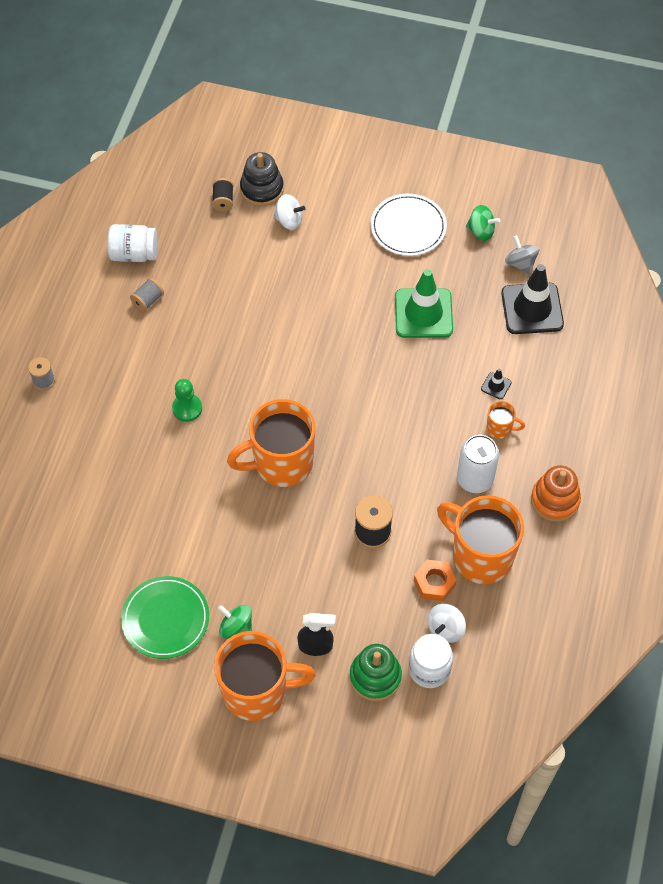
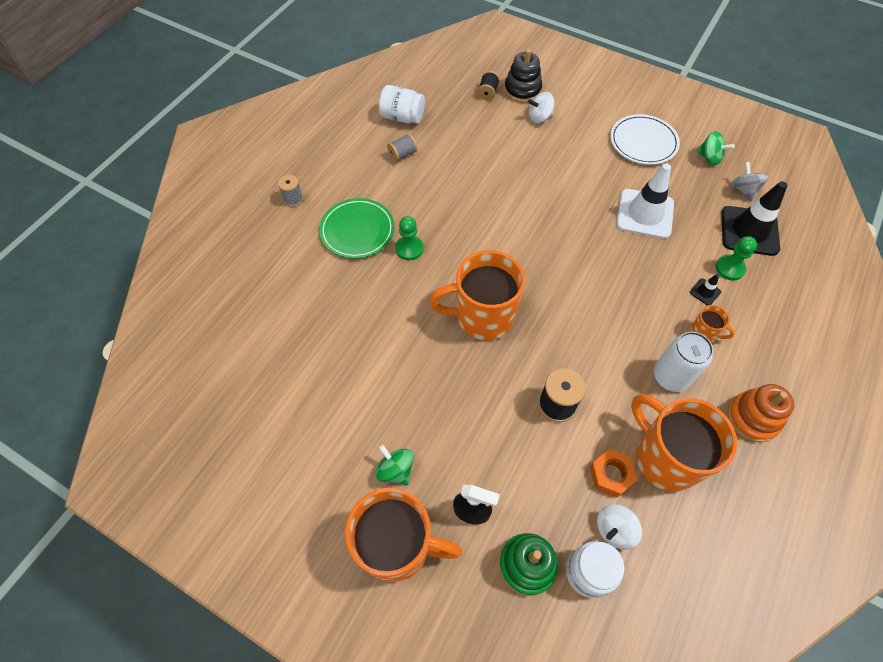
camera: 15 degrees right, 0 degrees up
green plate [121,576,209,659] -> green plate moved to [319,198,394,259]
white spinning top [274,194,306,230] -> white spinning top turned 135 degrees clockwise [528,92,554,123]
green traffic cone [395,269,453,338] -> white traffic cone [616,164,674,239]
none -> green pawn [716,236,757,281]

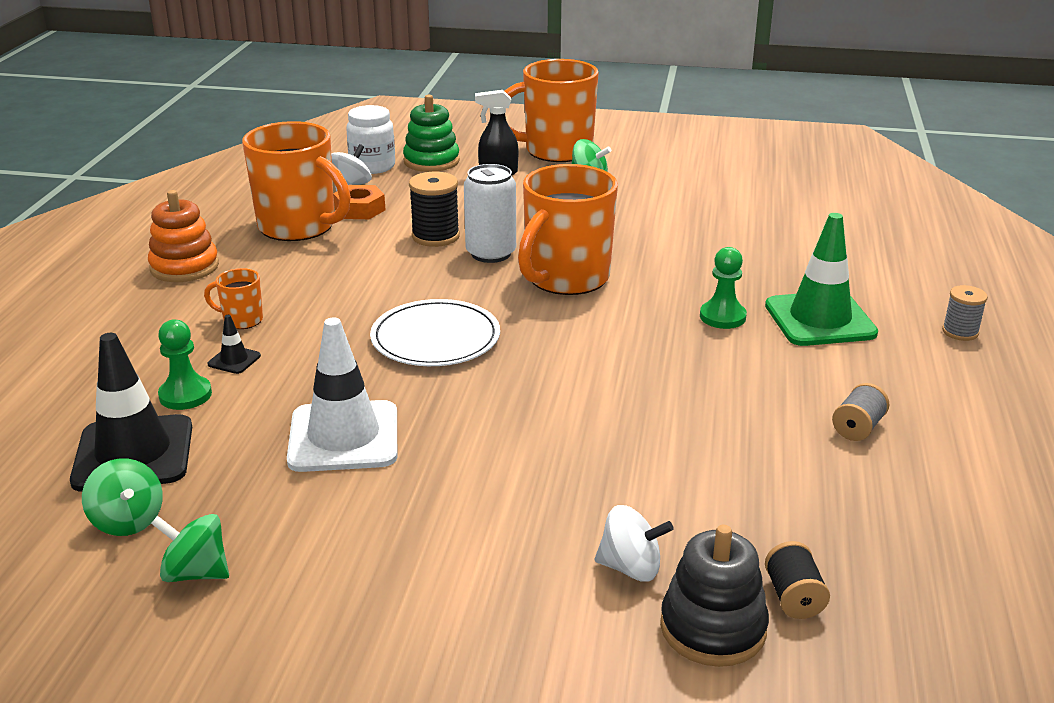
camera: 160 degrees right, 30 degrees down
green plate [319,198,394,259] -> green traffic cone [765,213,878,346]
white jar [379,85,425,124] -> none
orange mug [429,250,525,340] -> orange mug turned 150 degrees clockwise [518,164,618,295]
white spinning top [528,92,554,123] -> white spinning top turned 45 degrees clockwise [595,505,674,581]
white plate [610,114,680,165] -> white plate moved to [370,299,500,366]
white can [654,332,713,392] -> white can moved to [464,164,516,263]
grey spinning top [730,162,768,201] -> green spinning top [82,458,163,536]

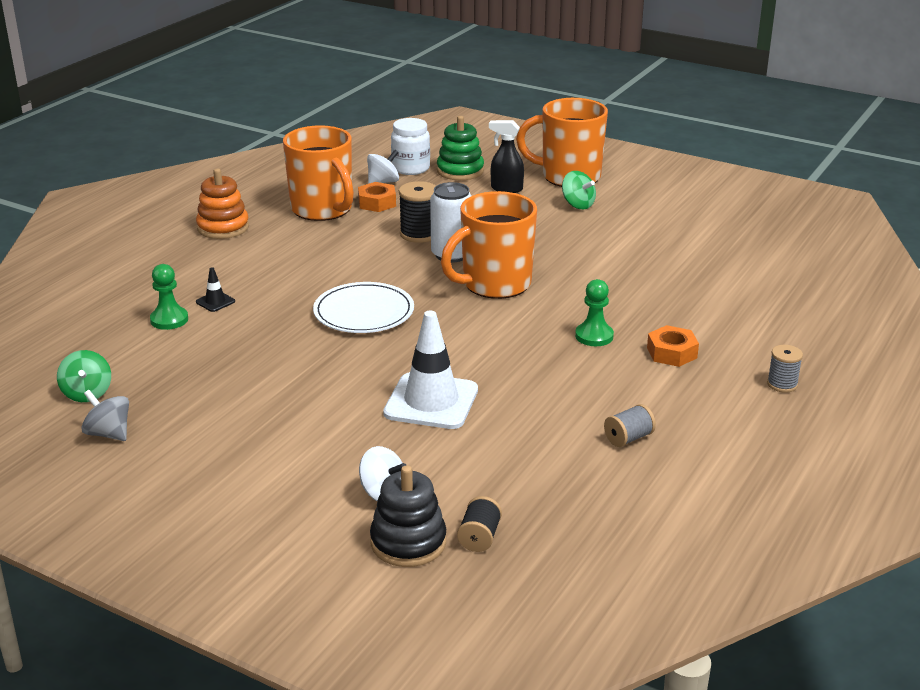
camera: 20 degrees right, 0 degrees up
black traffic cone [70,333,192,492] -> none
green spinning top [151,514,229,582] -> grey spinning top [82,390,129,441]
orange mug [204,268,263,329] -> none
white traffic cone [287,317,397,472] -> white traffic cone moved to [383,311,478,429]
green traffic cone [765,213,878,346] -> orange nut [647,325,699,367]

